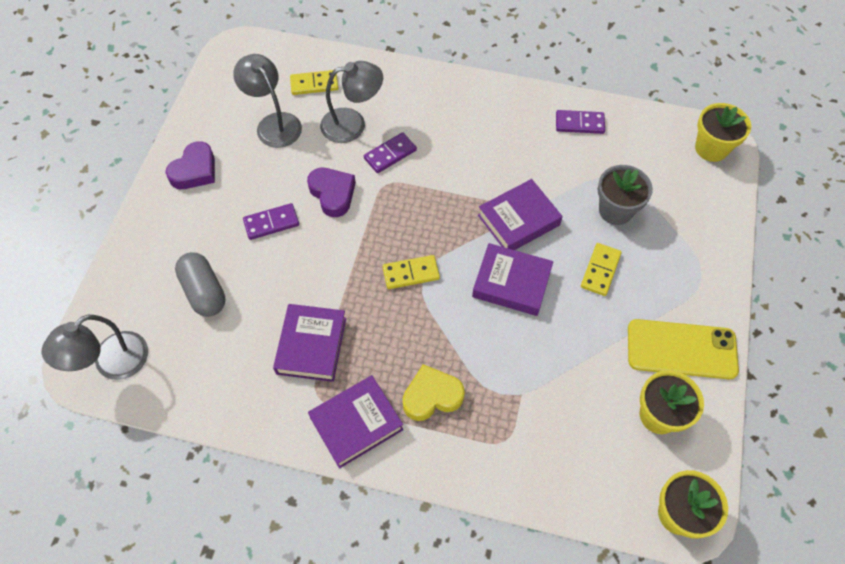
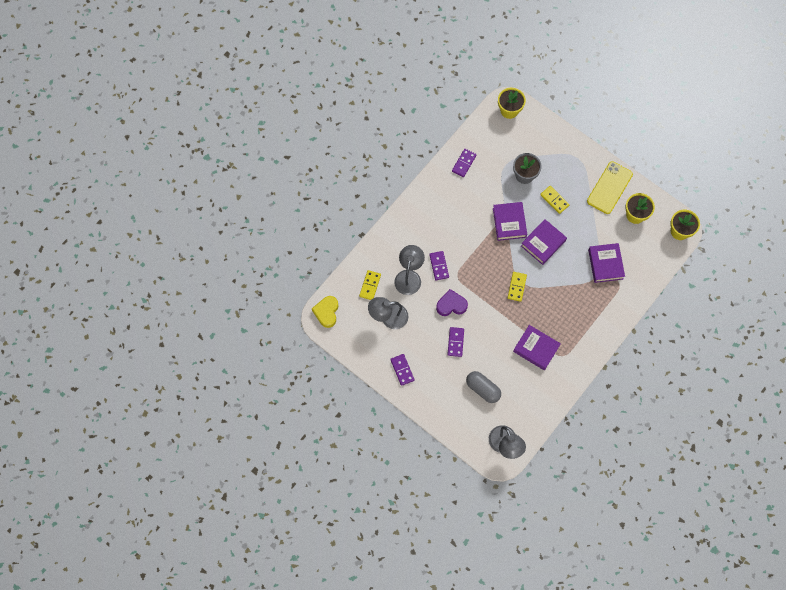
camera: 65 degrees left, 10 degrees up
purple heart [165,141,215,189] -> purple domino [390,354,414,386]
grey capsule [175,252,225,317] -> grey capsule turned 45 degrees clockwise [466,371,501,403]
purple book [308,375,404,469] -> purple book moved to [588,243,625,283]
yellow heart [402,364,465,421] -> yellow heart moved to [312,296,338,328]

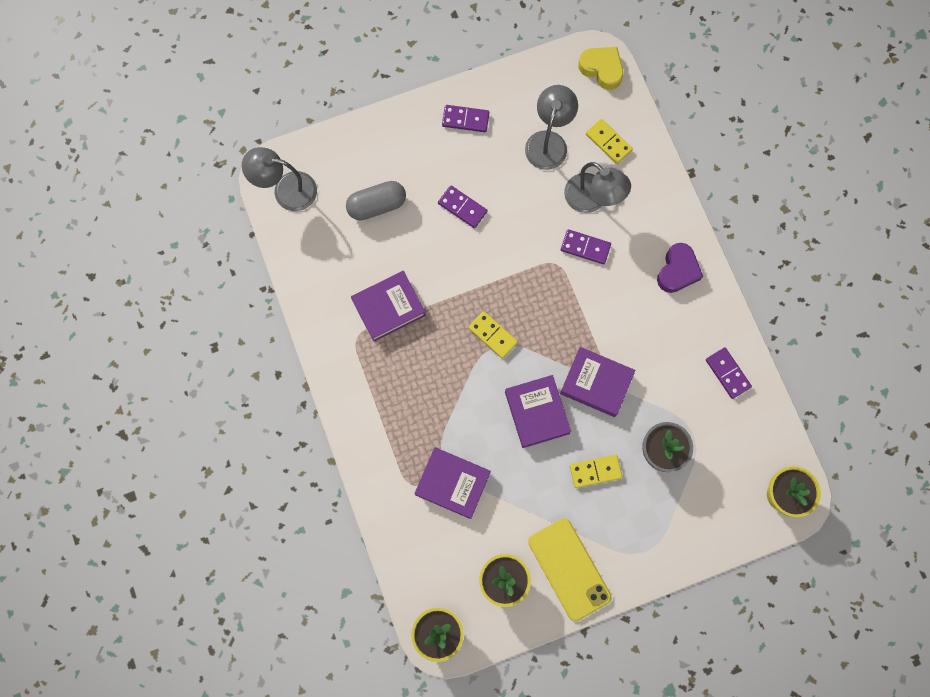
camera: 120 degrees right, 5 degrees up
purple heart [436,289,468,316] -> purple heart moved to [657,243,703,293]

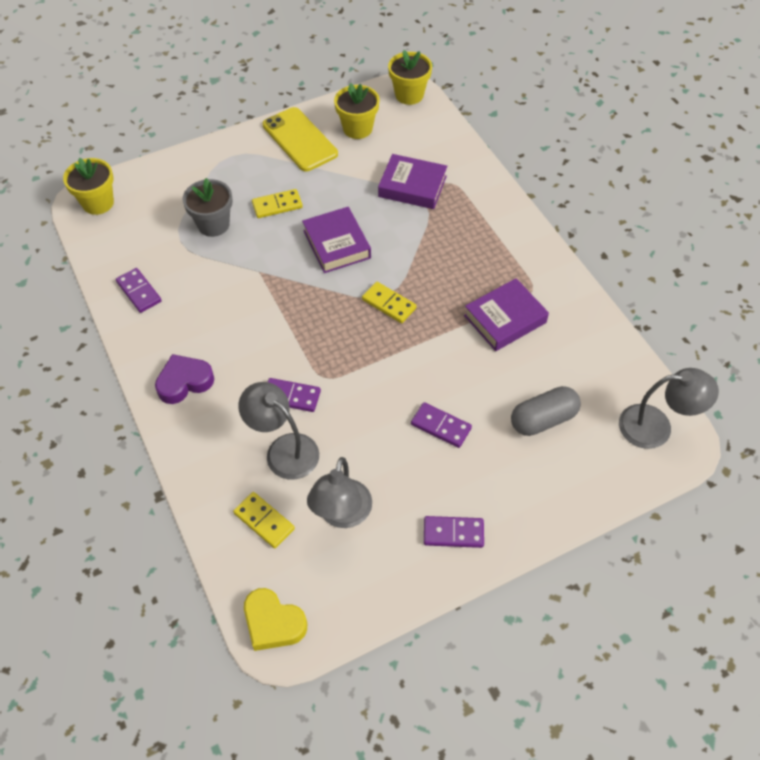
camera: 175 degrees right, 20 degrees down
purple book [560,347,635,417] -> none
purple heart [657,243,703,293] -> purple heart turned 45 degrees clockwise [155,354,214,404]

